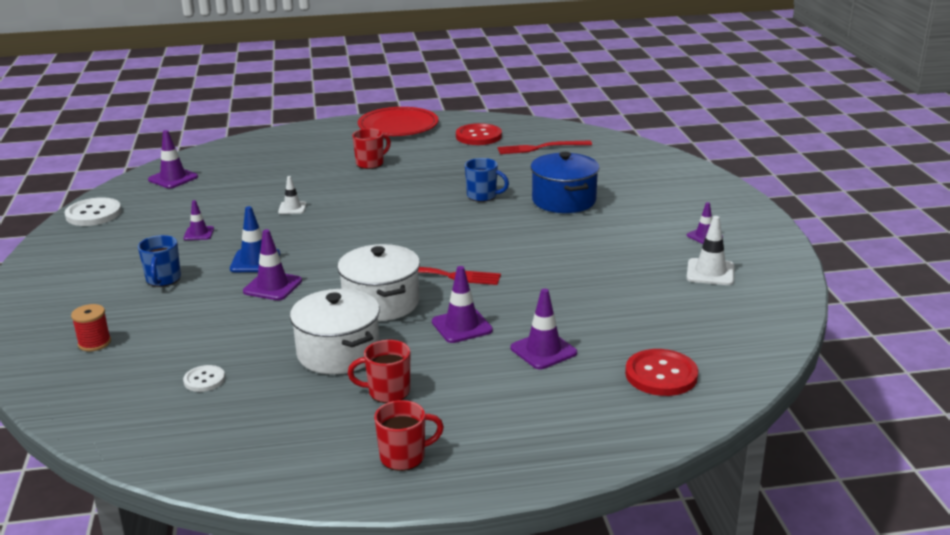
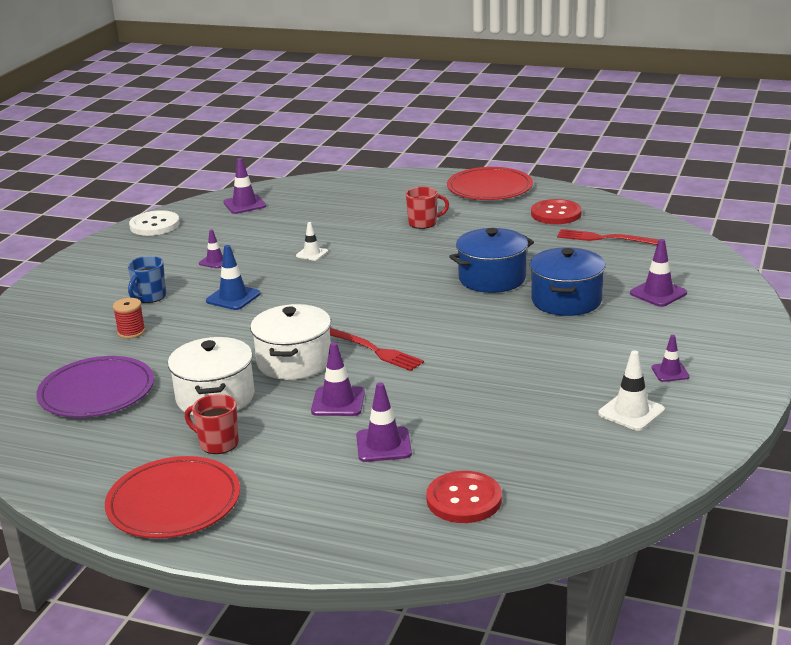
camera: 30 degrees right, 0 degrees up
red spool [71,304,111,351] -> red spool moved to [113,298,146,339]
white button [183,365,225,392] -> purple plate [36,356,154,417]
purple traffic cone [243,229,302,300] -> purple traffic cone moved to [630,239,687,307]
red mug [374,400,444,471] -> red plate [105,456,240,538]
blue mug [465,158,509,202] -> blue pot [449,228,534,293]

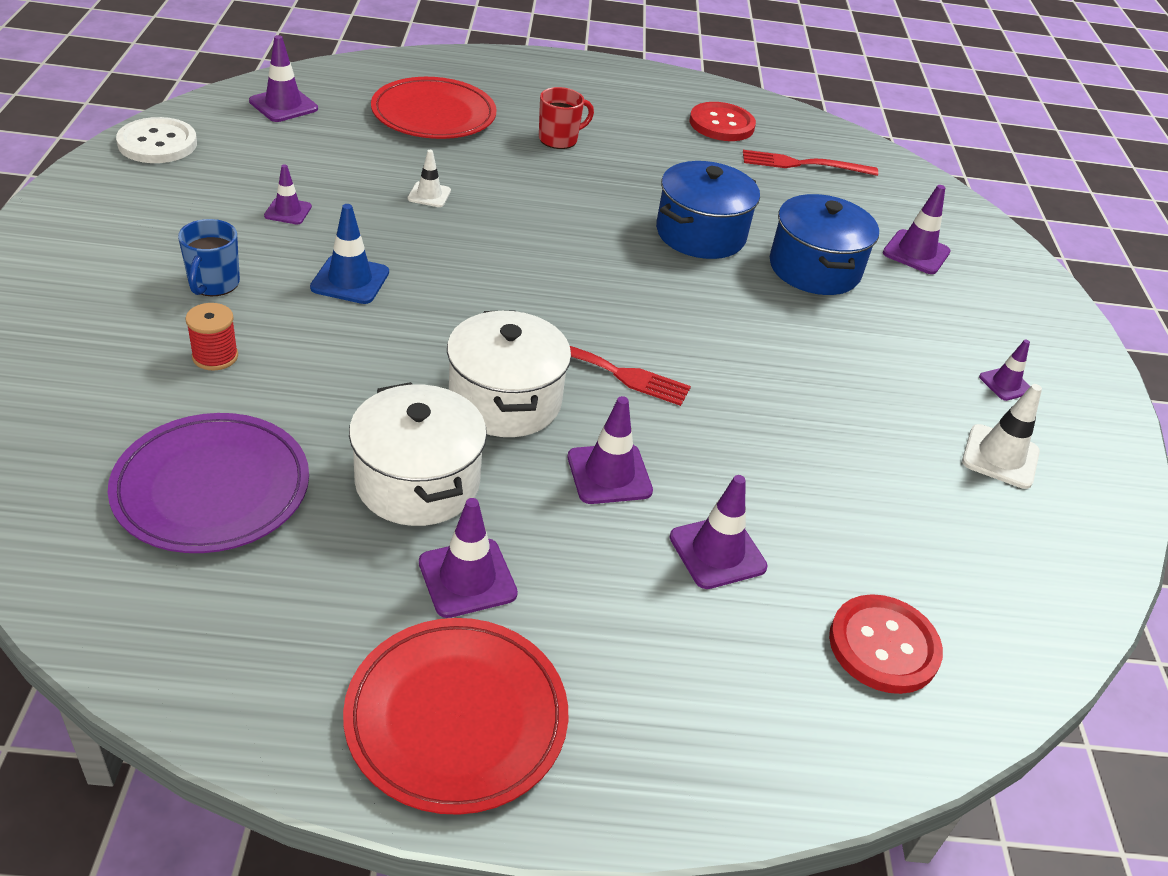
camera: 25 degrees left, 15 degrees up
red mug [185,394,239,454] -> purple traffic cone [419,498,518,618]
red plate [447,167,533,200] -> red plate moved to [371,77,497,139]

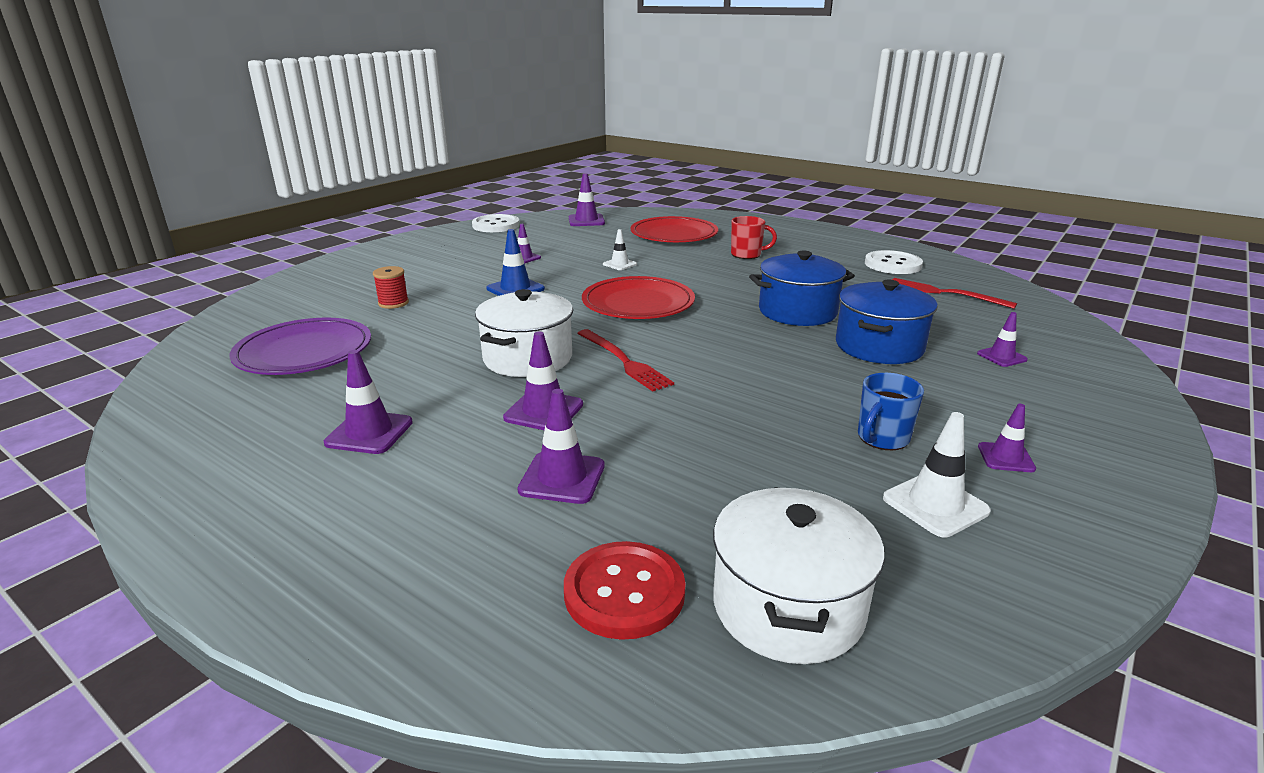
camera: 40 degrees right, 15 degrees down
blue mug [178,219,240,296] -> blue mug moved to [858,373,924,450]
red plate [343,618,568,815] -> red plate moved to [582,276,695,319]
white pot [349,382,487,526] -> white pot moved to [713,487,885,664]
red button [690,102,756,141] -> white button [865,250,923,274]
purple traffic cone [883,185,951,274] -> purple traffic cone [977,312,1028,367], size x0.64

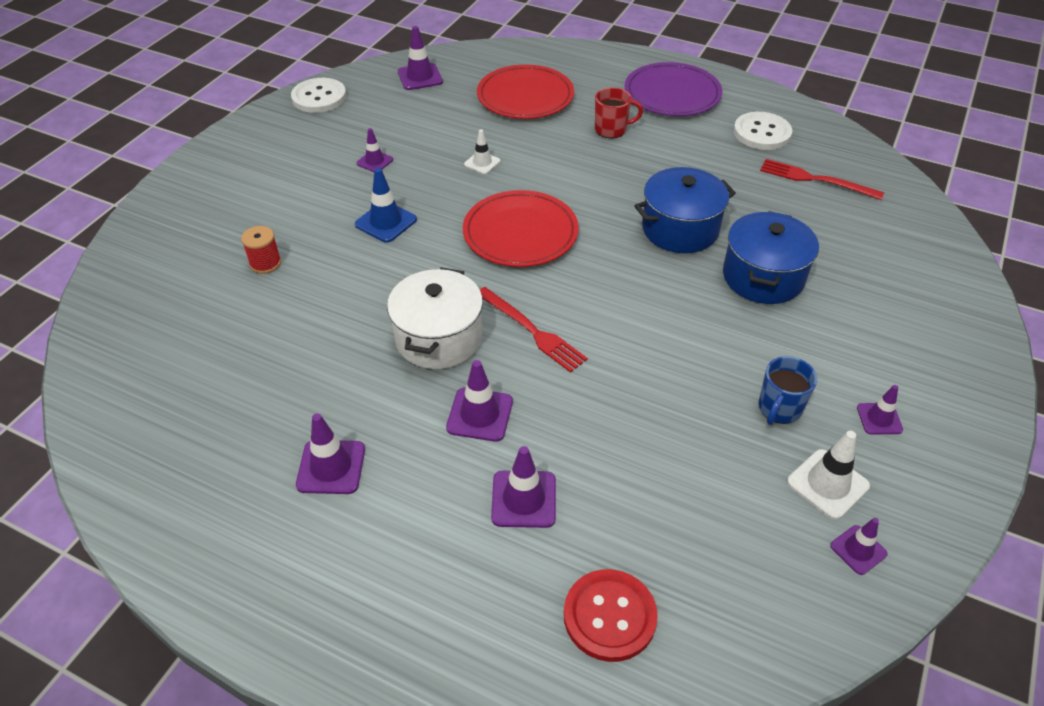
camera: 10 degrees left, 20 degrees up
purple plate [229,318,371,375] -> purple plate moved to [625,62,722,116]
white pot [713,487,885,664] -> none
purple traffic cone [977,312,1028,367] -> purple traffic cone moved to [830,518,888,575]

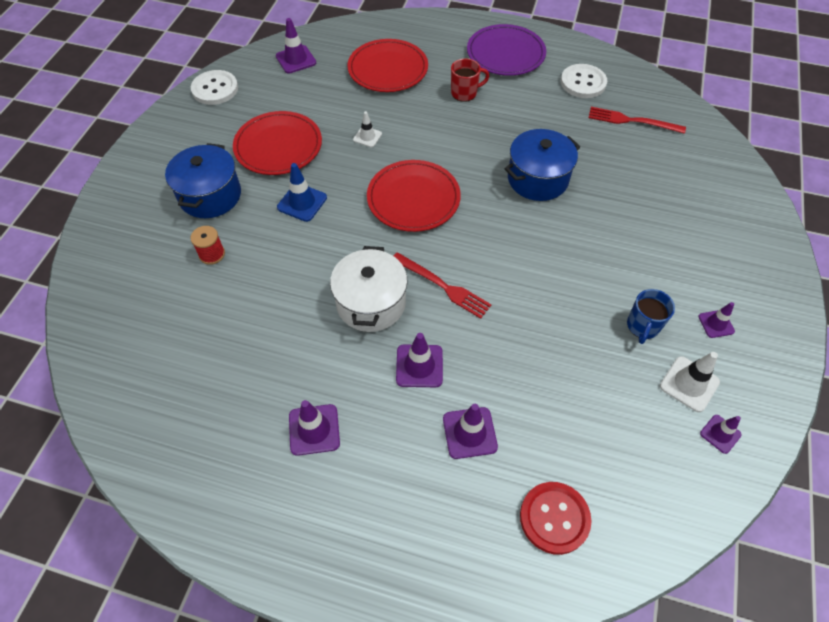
camera: 10 degrees left, 10 degrees up
purple traffic cone [356,128,393,172] -> red plate [233,111,322,175]
blue pot [723,211,819,304] -> blue pot moved to [165,143,241,218]

